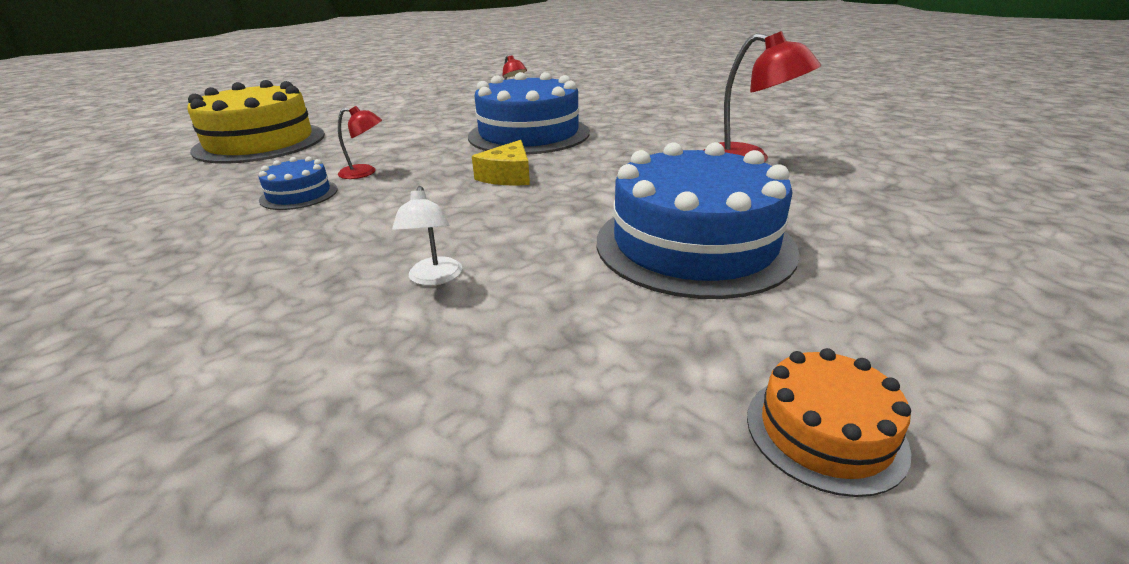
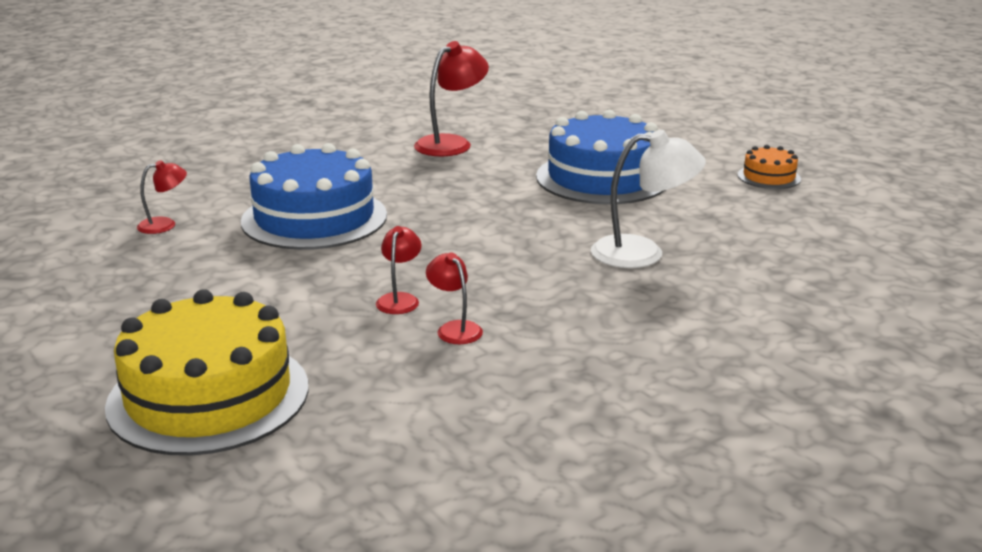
camera: 85 degrees left, 5 degrees down
blue cake [259,156,338,210] -> red lamp [426,252,483,344]
white lamp [392,186,462,286] -> white lamp [591,130,706,268], size x1.81
yellow cheese [472,140,530,186] -> none

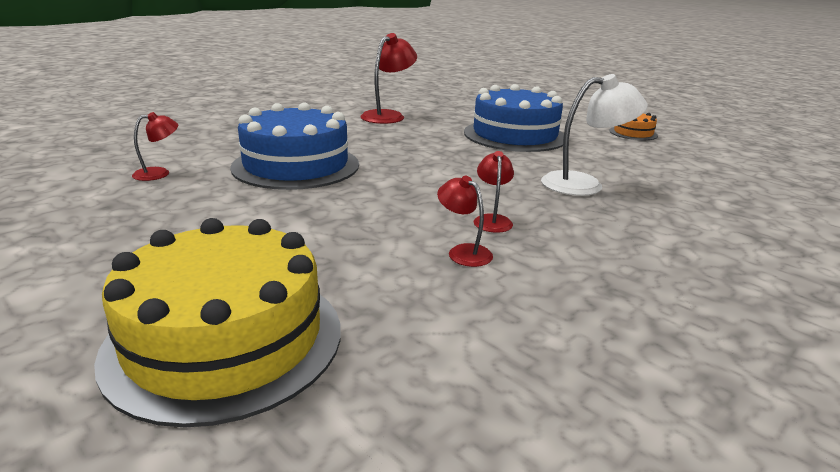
camera: 10 degrees left, 0 degrees up
red lamp [376,226,422,314] -> red lamp moved to [474,151,514,233]

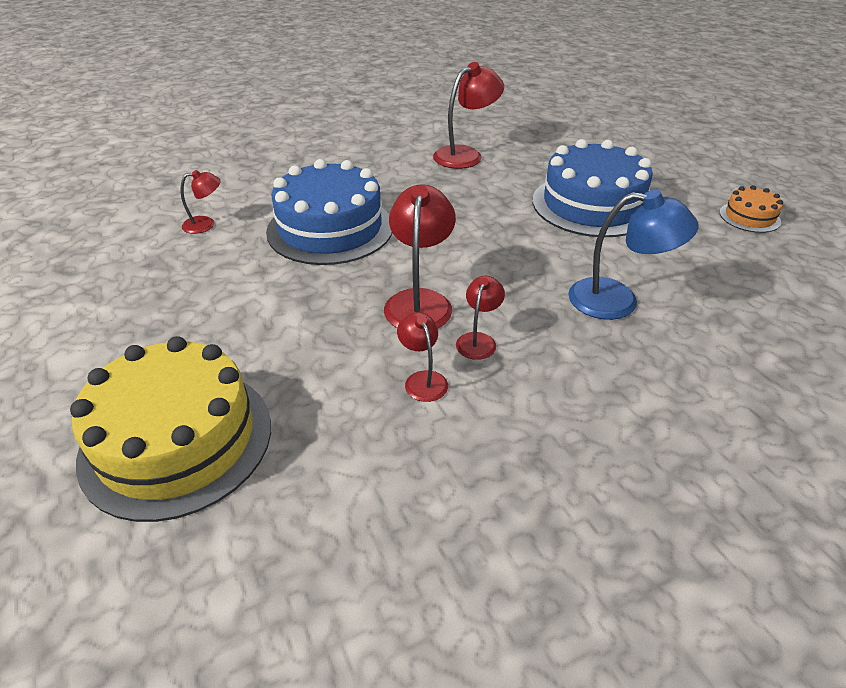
camera: 20 degrees right, 15 degrees up
white lamp [541,74,648,196] -> blue lamp [568,190,699,320]
none -> red lamp [384,184,456,329]

